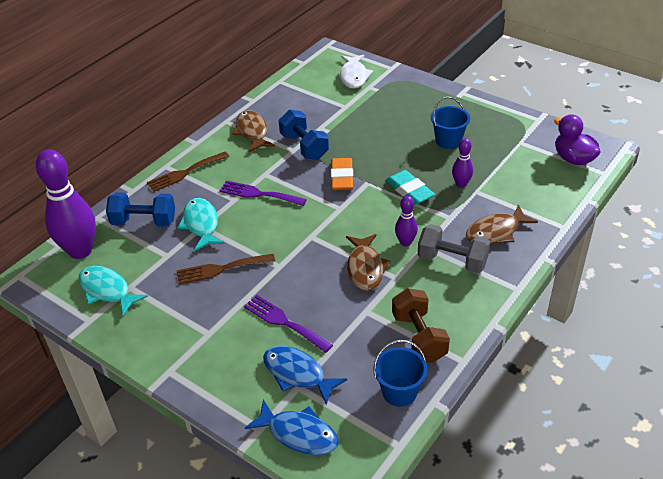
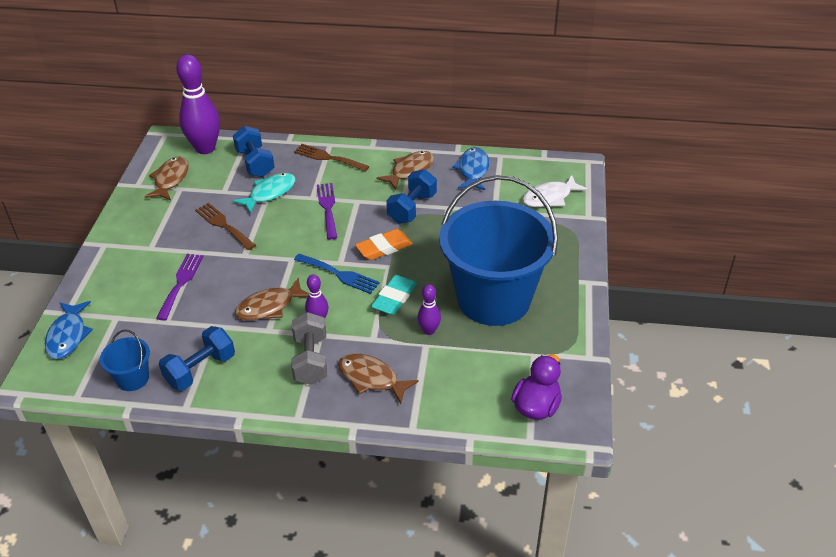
camera: 60 degrees right, 0 degrees up
turquoise fish [78,266,148,316] -> brown fish [144,157,189,200]
blue fish [263,346,347,405] -> blue fish moved to [452,147,489,190]
brown dumbbell [392,288,450,363] -> blue dumbbell [159,326,235,390]
blue bucket [431,97,470,149] -> blue bucket [439,175,558,326], size x2.49
none -> blue fork [294,254,380,294]

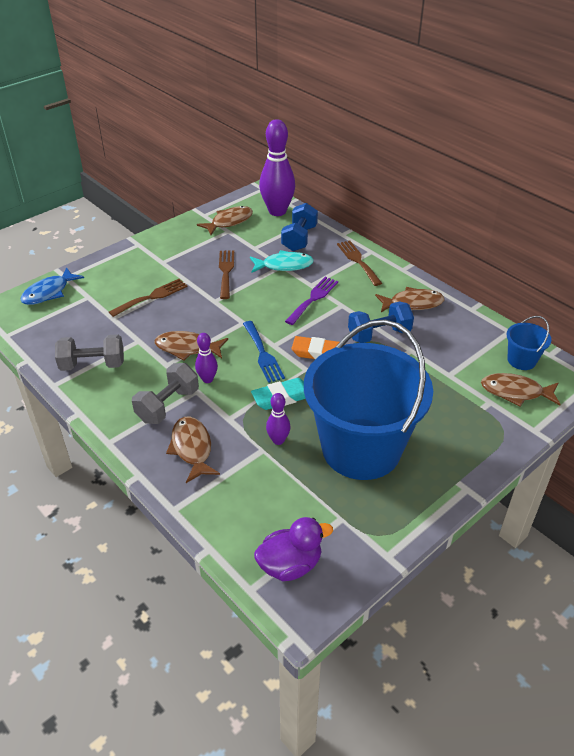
camera: 40 degrees right, 0 degrees up
blue bucket [100,329,150,391] -> blue bucket moved to [507,316,551,370]
purple fork [156,254,204,321] -> brown fork [109,279,188,317]
blue dumbbell [159,326,235,390] -> grey dumbbell [55,334,124,371]
blue fish [452,147,489,190] -> none
white fish [522,175,588,207] -> brown fish [481,373,561,407]

